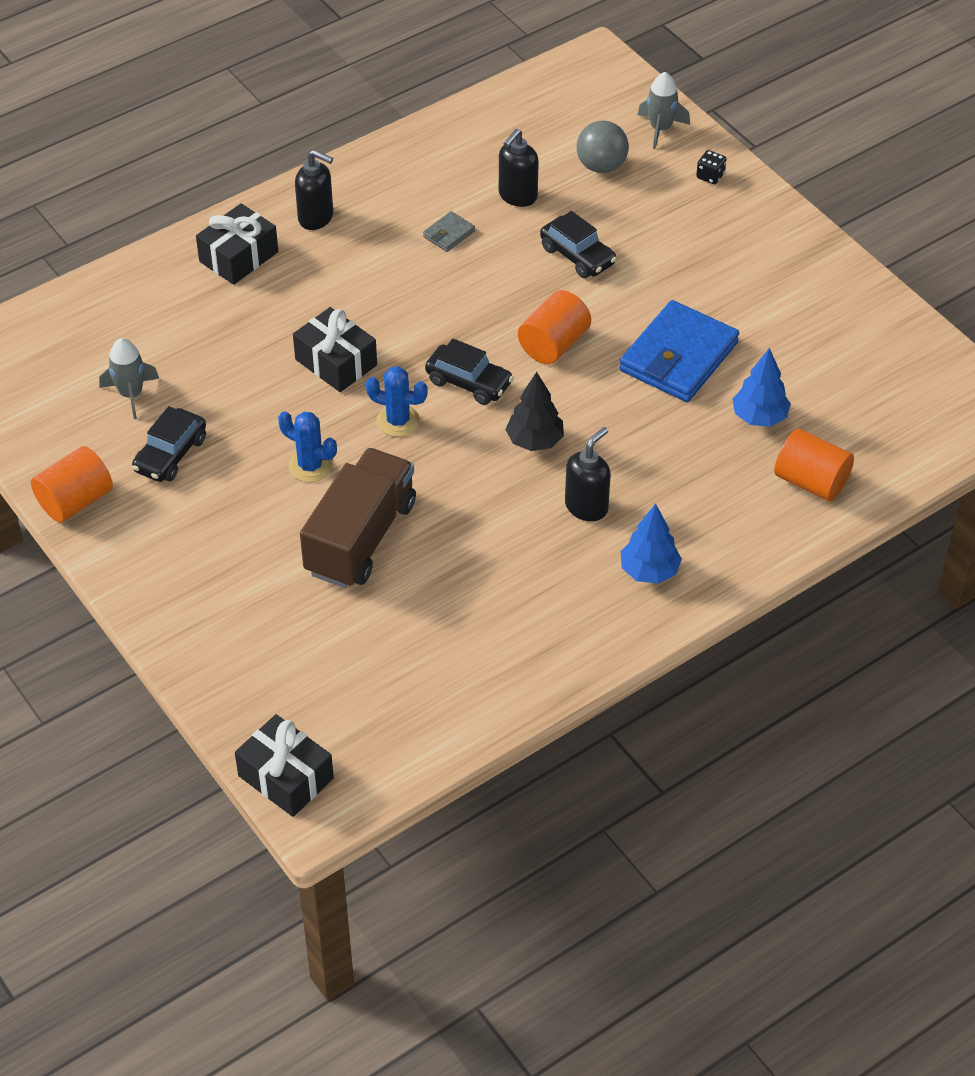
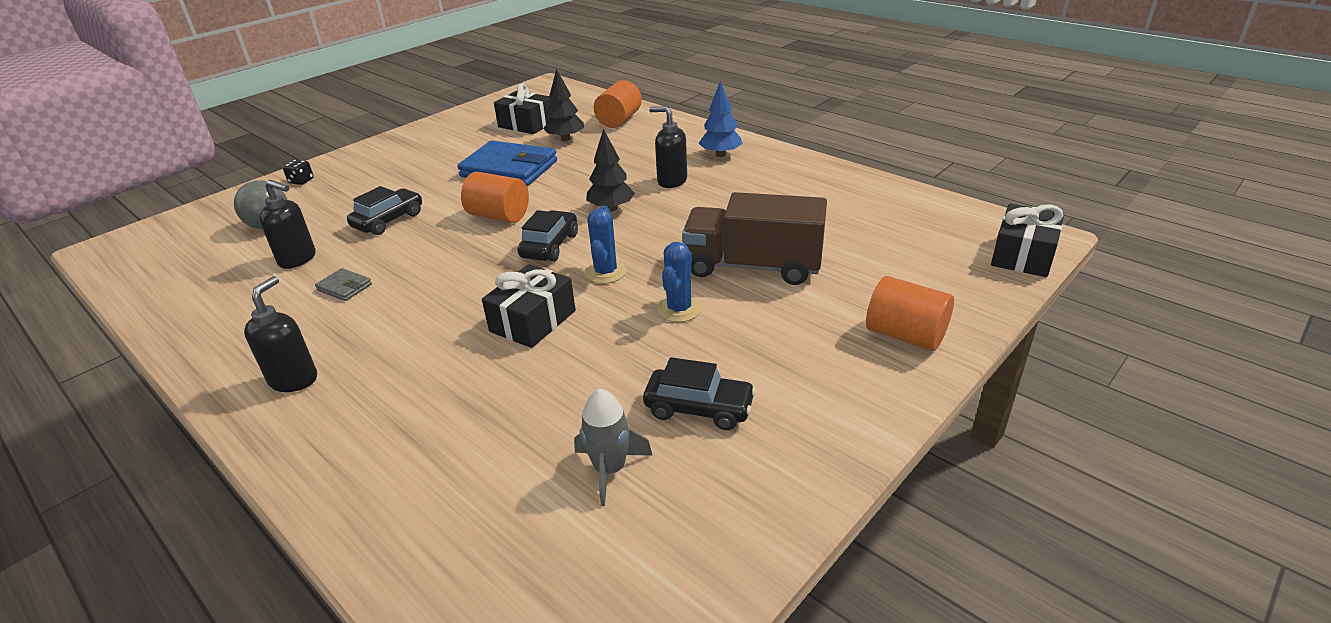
camera: 100 degrees left, 15 degrees down
orange cylinder [31,446,113,523] -> orange cylinder moved to [866,276,954,351]
black gift [196,203,278,285] -> black gift moved to [494,83,552,134]
grey rocket [638,72,690,149] -> none
blue tree [732,348,791,427] -> black tree [543,69,584,141]

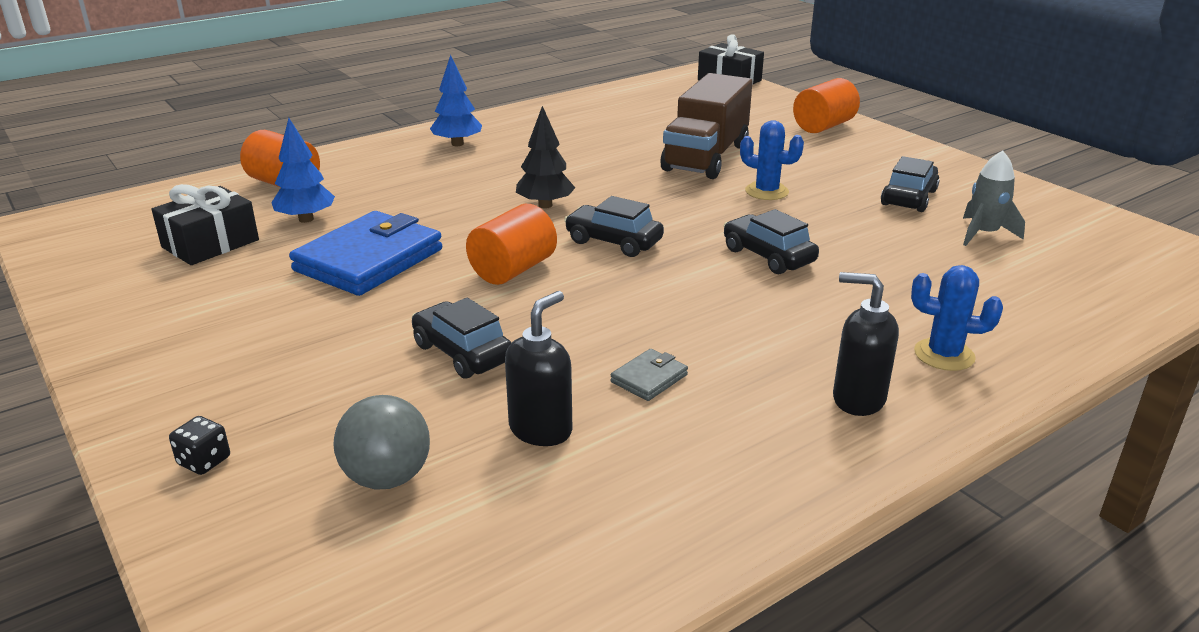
camera: 80 degrees left, 5 degrees down
black gift [482,264,576,348] -> black car [724,209,819,274]
black tree [543,69,584,141] -> blue tree [271,118,335,223]
blue cactus [585,206,626,284] -> blue cactus moved to [911,265,1003,371]
black soap dispenser [649,106,687,188] -> none

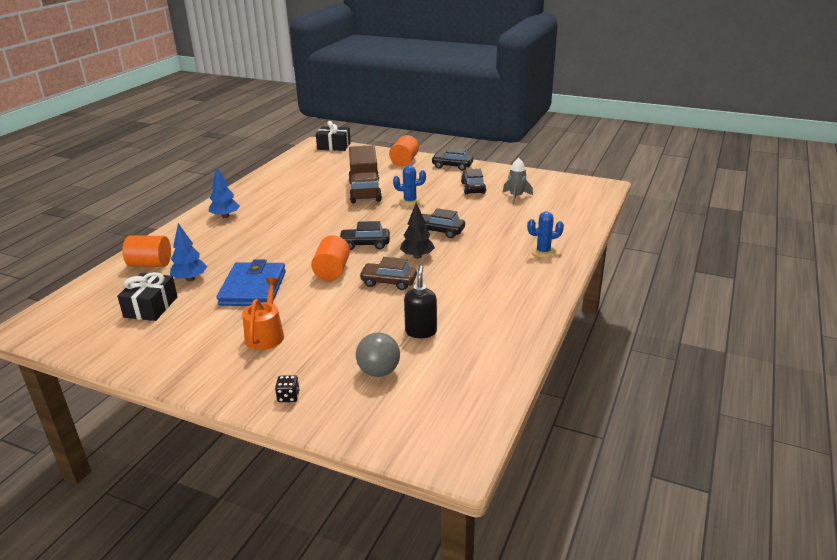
camera: 30 degrees left, 0 degrees up
black car [412,298,512,379] -> black car moved to [431,147,473,171]
black tree [516,106,575,209] -> black tree moved to [400,203,435,259]
grey wallet [610,349,688,401] -> none
black soap dispenser [833,272,899,416] -> none
none -> orange watering can [242,278,284,350]
none -> brown car [359,257,417,290]

